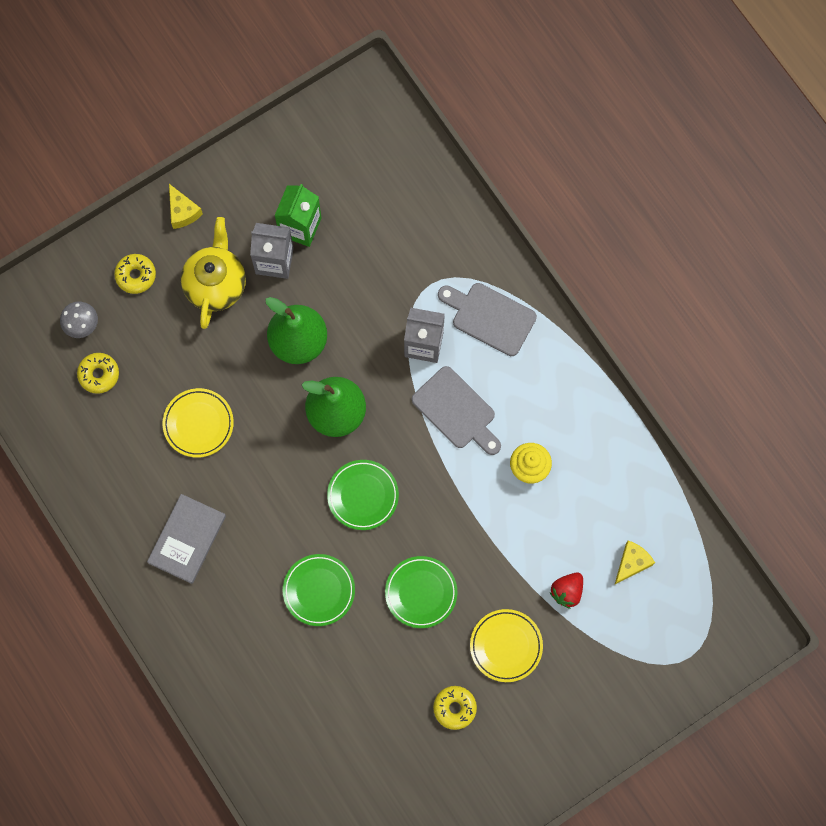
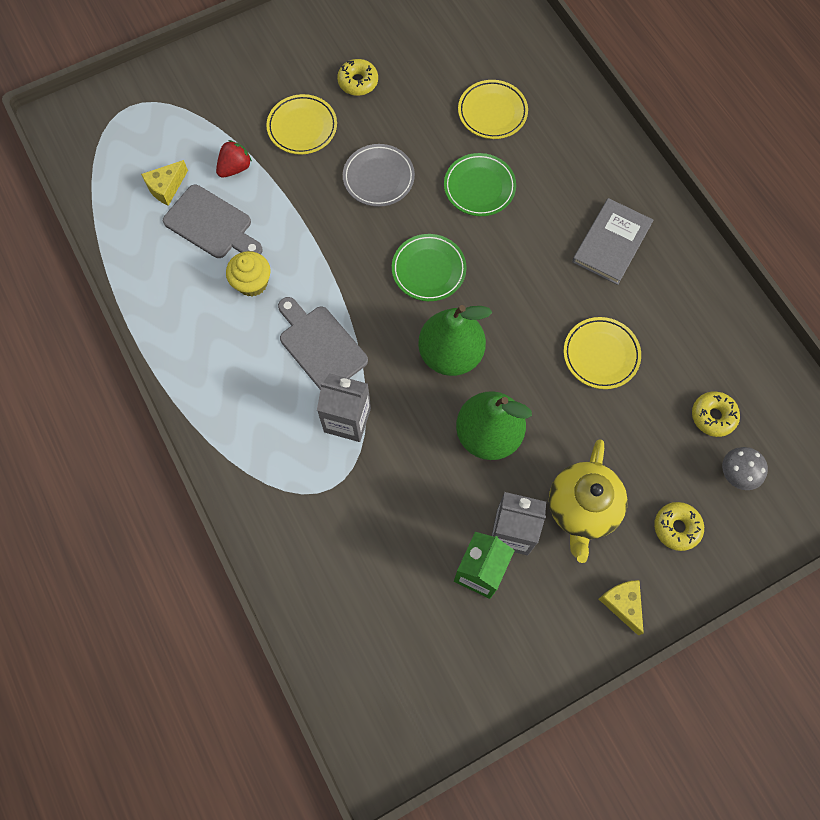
camera: 175 degrees left, 5 degrees down
green plate [385,556,457,628] -> grey plate [343,144,415,207]
grey cutting board [438,283,537,356] -> grey cutting board moved to [163,185,262,258]
none -> yellow plate [458,80,528,139]

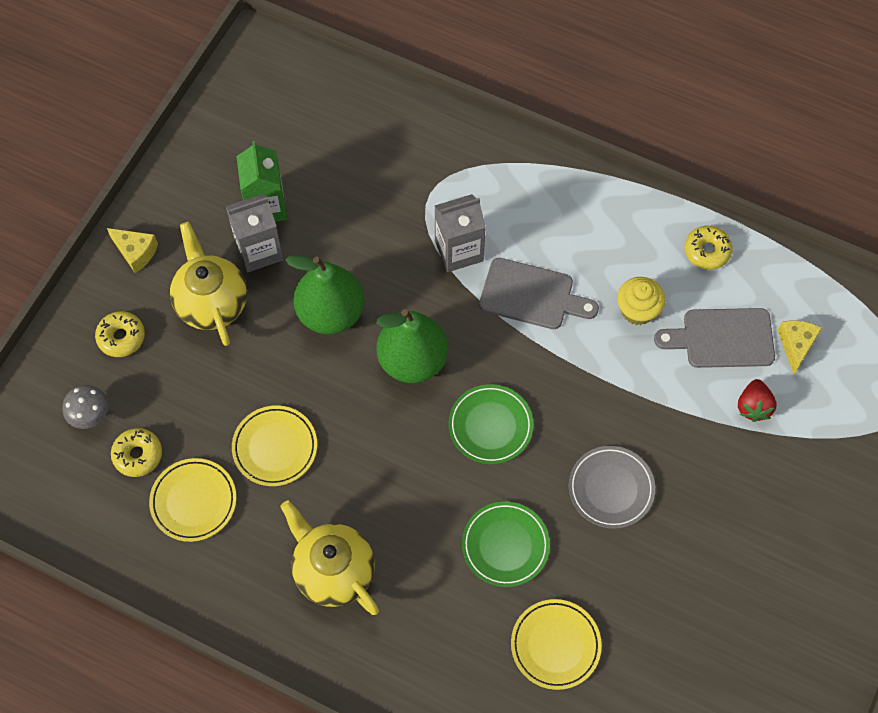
camera: 145 degrees right, 5 degrees down
yellow plate [266,94,337,154] -> yellow plate moved to [149,458,237,542]
yellow donut [337,59,378,96] -> yellow donut moved to [684,226,733,270]
grey book [572,198,653,285] -> yellow teapot [280,500,379,615]

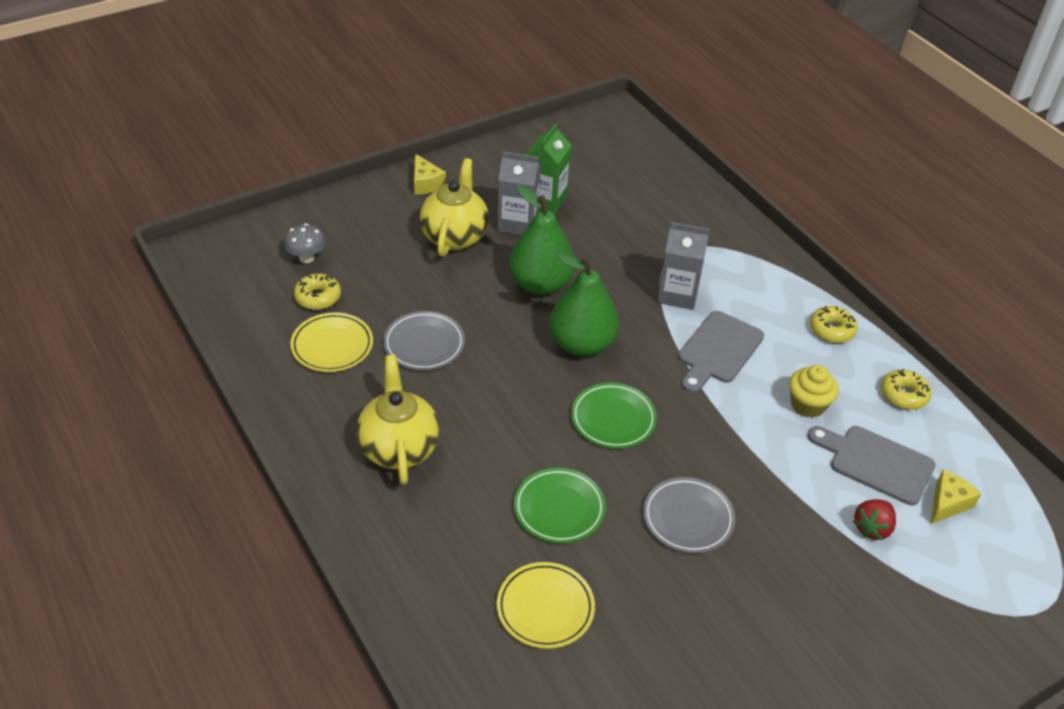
camera: 30 degrees right, 20 degrees down
yellow donut [95,311,145,357] -> yellow donut moved to [810,306,858,343]
yellow plate [232,405,317,486] -> grey plate [383,311,465,370]
grey cutting board [479,258,599,329] -> grey cutting board turned 75 degrees clockwise [678,311,764,393]

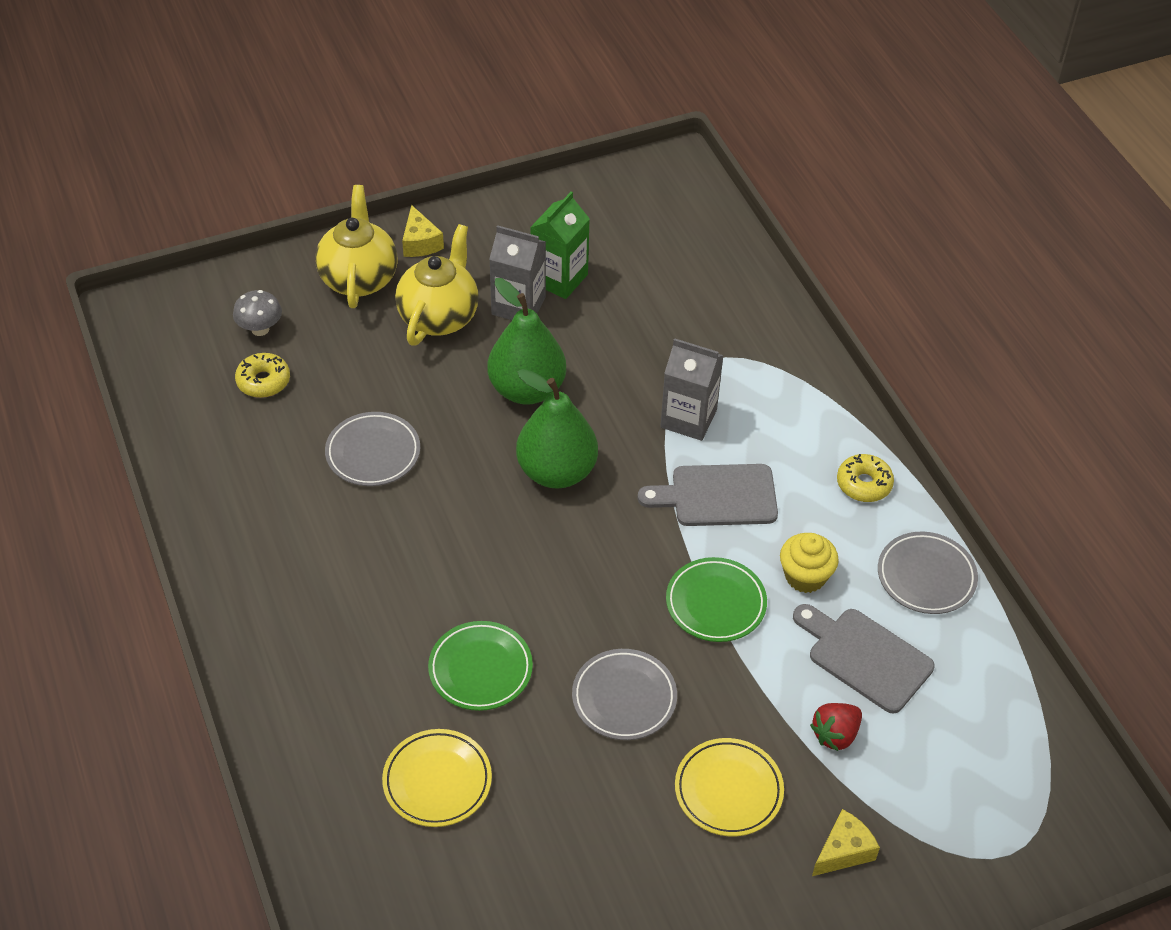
camera: 10 degrees right, 5 degrees up
yellow plate [290,312,373,372] -> yellow plate moved to [675,738,784,836]
yellow teapot [356,355,440,485] -> yellow teapot moved to [315,185,398,308]
green plate [571,383,657,449] -> green plate moved to [666,557,767,642]
grey cutting board [678,311,764,393] -> grey cutting board turned 45 degrees clockwise [638,464,778,526]
yellow donut [881,369,932,410] -> grey plate [878,532,978,614]
yellow cheese [931,470,982,524] -> yellow cheese moved to [812,809,880,876]

